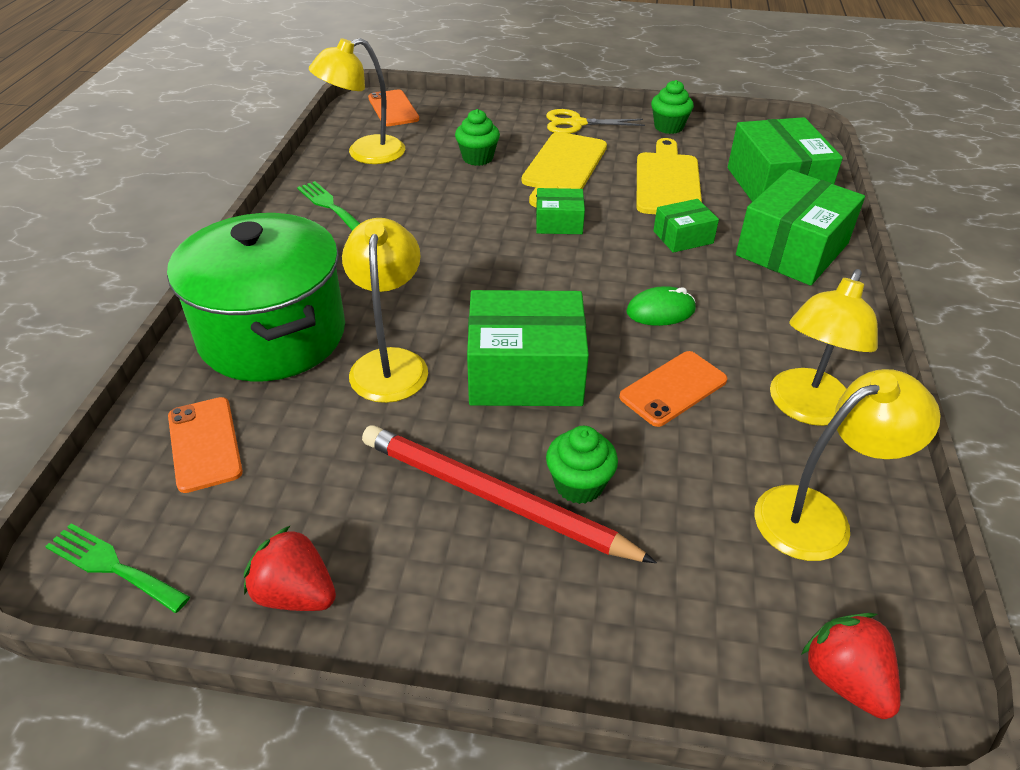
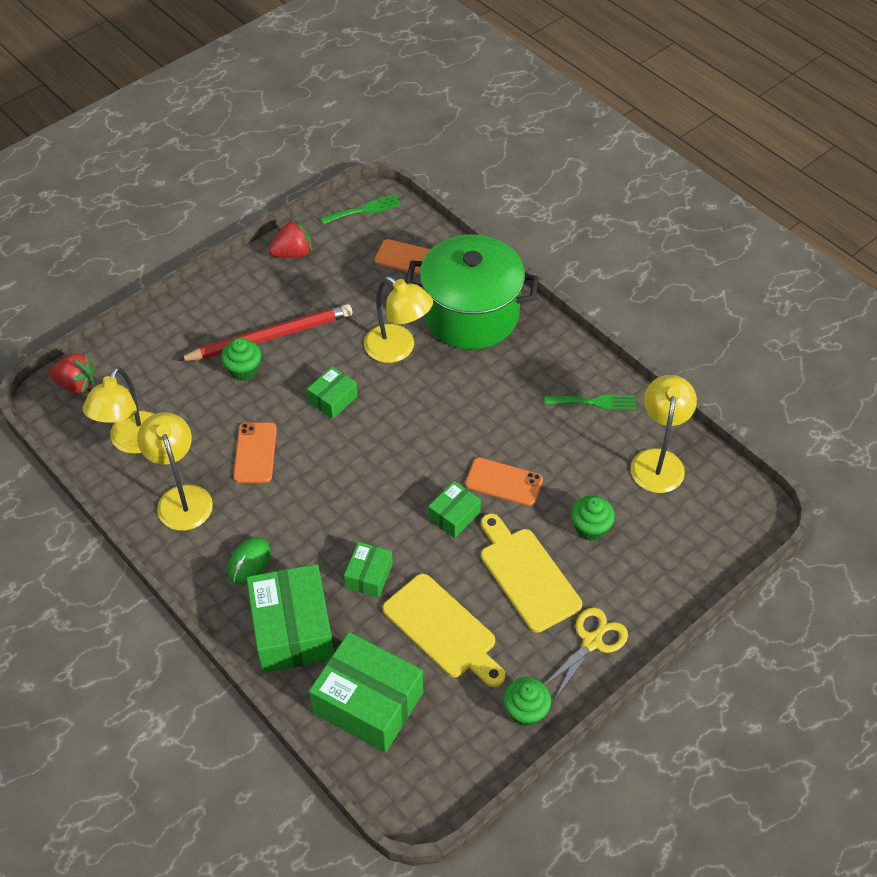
camera: 130 degrees right, 10 degrees up
orange phone [368,89,419,126] -> orange phone moved to [465,457,543,506]
green box [467,290,589,406] -> green box [307,366,358,419], size x0.51
green mouse [626,286,696,326] -> green mouse moved to [228,537,271,584]

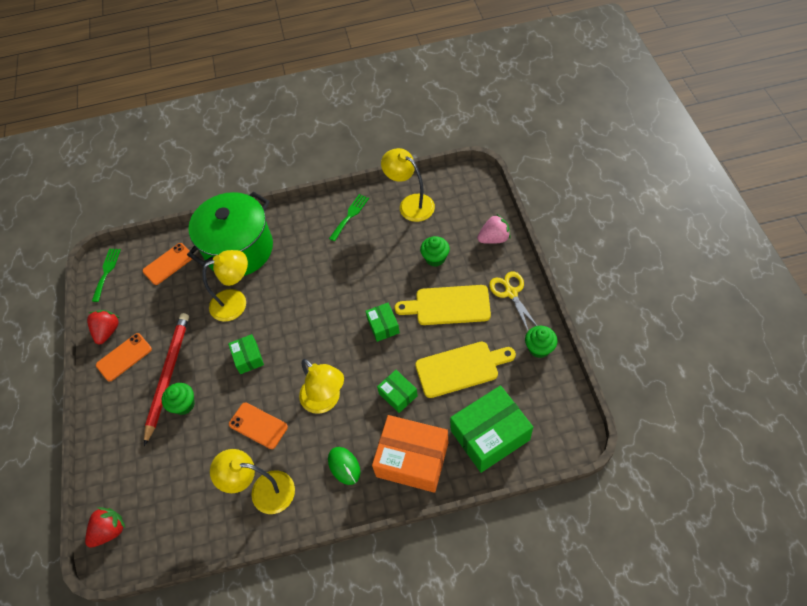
camera: 55 degrees left, 5 degrees up
yellow lamp [83,367,154,454] -> yellow lamp moved to [299,359,344,414]
green box [246,564,334,673] -> orange box [372,415,448,493]
orange phone [465,457,543,506] -> orange phone moved to [96,333,152,382]
none -> pink strawberry [477,214,511,244]

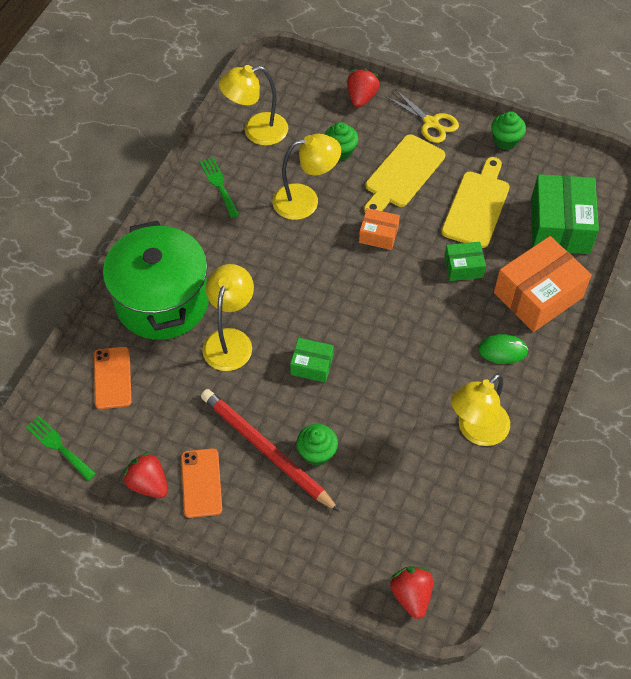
camera: 60 degrees left, 0 degrees up
orange phone [229,402,288,449] -> none
yellow lamp [299,359,344,414] -> yellow lamp moved to [273,134,341,220]
green box [365,303,400,342] -> orange box [359,208,400,250]
pink strawberry [477,214,511,244] -> red strawberry [347,68,380,108]
yellow scissors [489,271,537,330] -> yellow scissors turned 150 degrees counterclockwise [387,89,459,143]

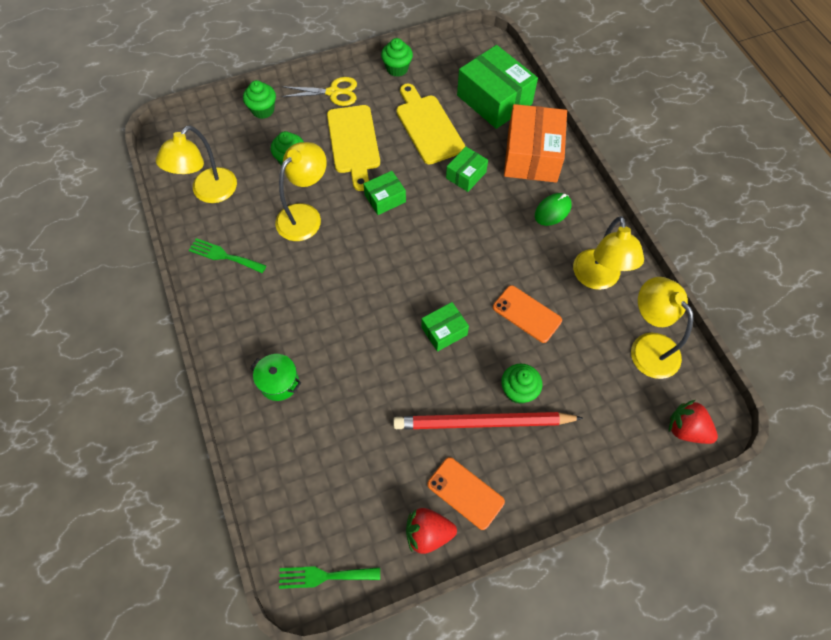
camera: 45 degrees left, 5 degrees up
orange phone [94,347,132,409] -> orange phone moved to [493,285,562,343]
green pot [103,221,209,340] -> green pot [250,354,301,401], size x0.40
yellow lamp [202,264,254,371] -> yellow lamp moved to [631,277,693,379]
red strawberry [347,68,380,108] -> green cupcake [243,80,276,119]
orange box [359,208,400,250] -> green box [364,171,406,215]

